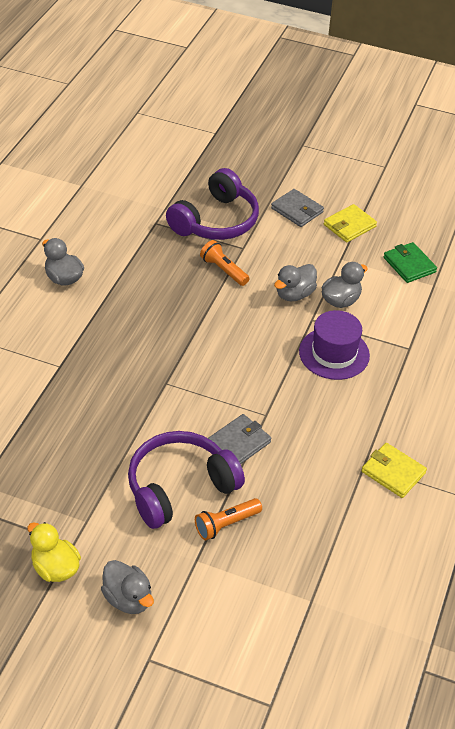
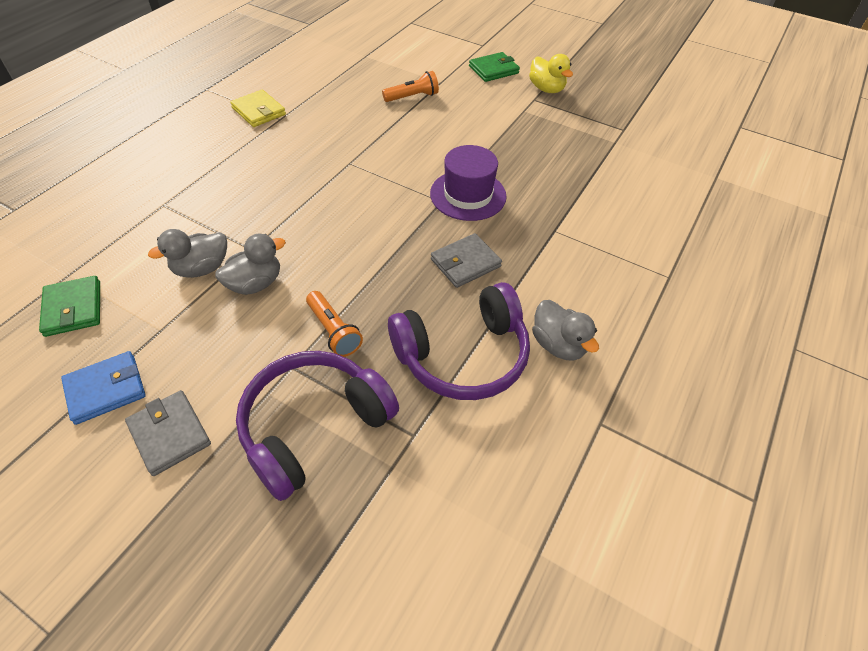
camera: 170 degrees left, 5 degrees up
grey duck [101,560,154,614] -> green wallet [469,52,520,82]
purple headphones [128,431,245,529] -> purple headphones moved to [388,282,530,400]
grey wallet [208,414,271,464] -> grey wallet moved to [431,233,502,288]
purple hat [299,310,370,380] -> purple hat moved to [430,145,507,221]
yellow wallet [324,204,377,242] -> blue wallet [61,351,146,425]

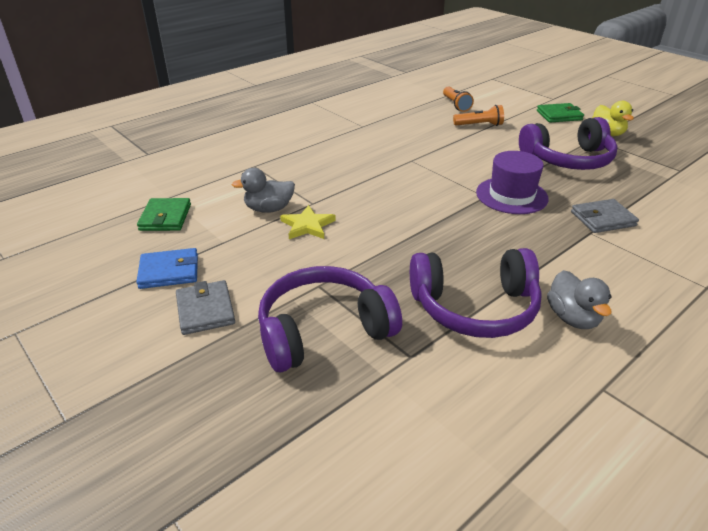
camera: 20 degrees right, 15 degrees down
grey duck [215,233,286,295] -> yellow star [280,205,336,239]
yellow wallet [230,90,286,127] -> none
orange flashlight [306,291,363,357] -> orange flashlight moved to [443,86,474,112]
grey wallet [431,233,502,288] -> grey wallet moved to [571,199,639,233]
none -> purple headphones [519,117,618,170]

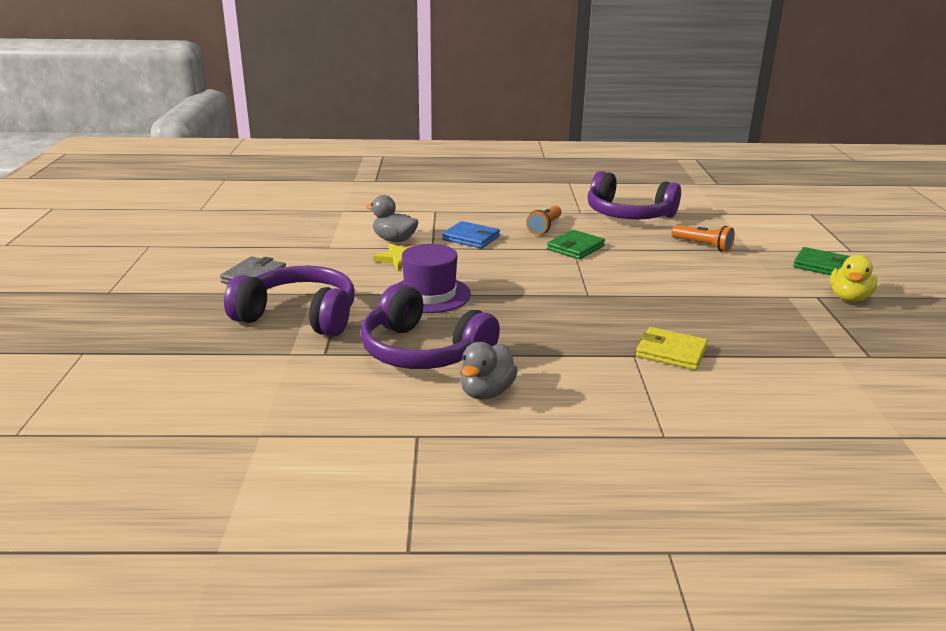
camera: 40 degrees right, 10 degrees down
blue wallet [136,248,198,289] -> blue wallet moved to [442,221,500,248]
green wallet [137,198,191,231] -> green wallet moved to [547,230,605,259]
orange flashlight [443,86,474,112] -> orange flashlight moved to [526,206,561,235]
purple hat [476,151,549,214] -> purple hat moved to [397,244,471,313]
purple headphones [519,117,618,170] -> purple headphones moved to [588,171,681,219]
grey wallet [571,199,639,233] -> yellow wallet [636,327,708,370]

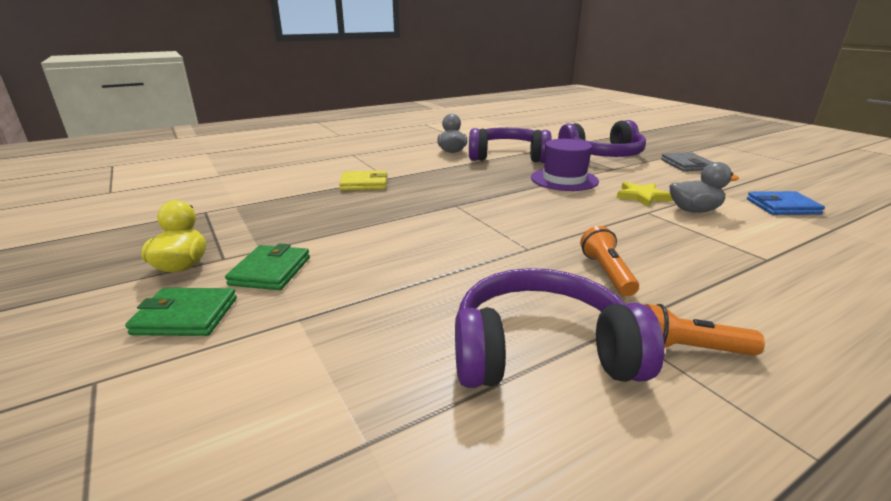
camera: 150 degrees right, 0 degrees up
blue wallet [442,221,500,248] -> blue wallet moved to [747,191,825,215]
green wallet [547,230,605,259] -> green wallet moved to [225,243,310,290]
orange flashlight [672,225,735,251] -> orange flashlight moved to [645,304,765,356]

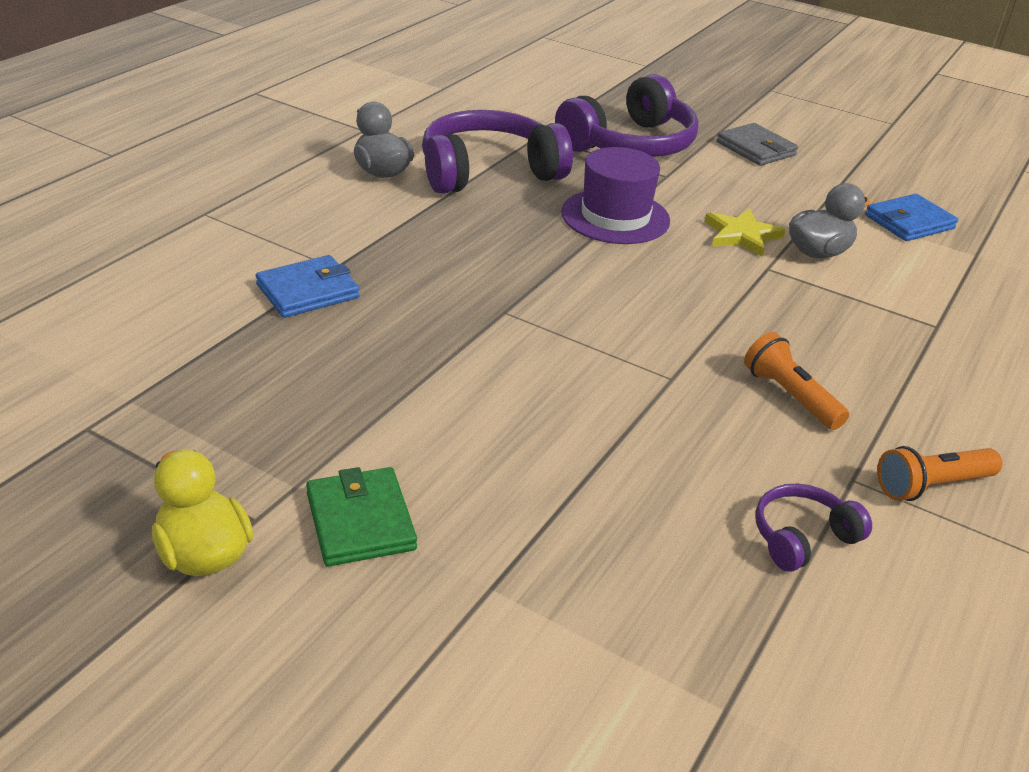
camera: 30 degrees left, 10 degrees up
green wallet [125,288,237,336] -> none
yellow wallet [339,170,387,191] -> blue wallet [256,255,360,318]
purple headphones [455,268,664,388] -> purple headphones [755,484,872,572], size x0.48

